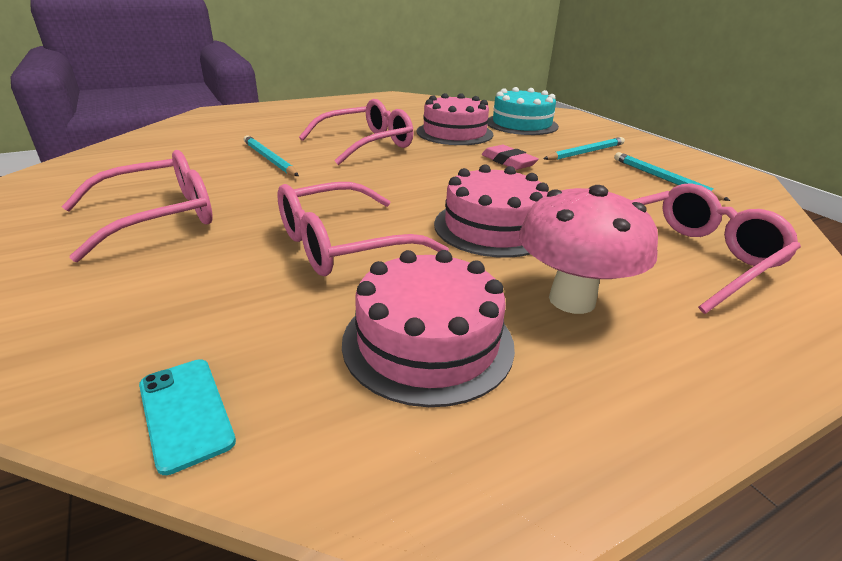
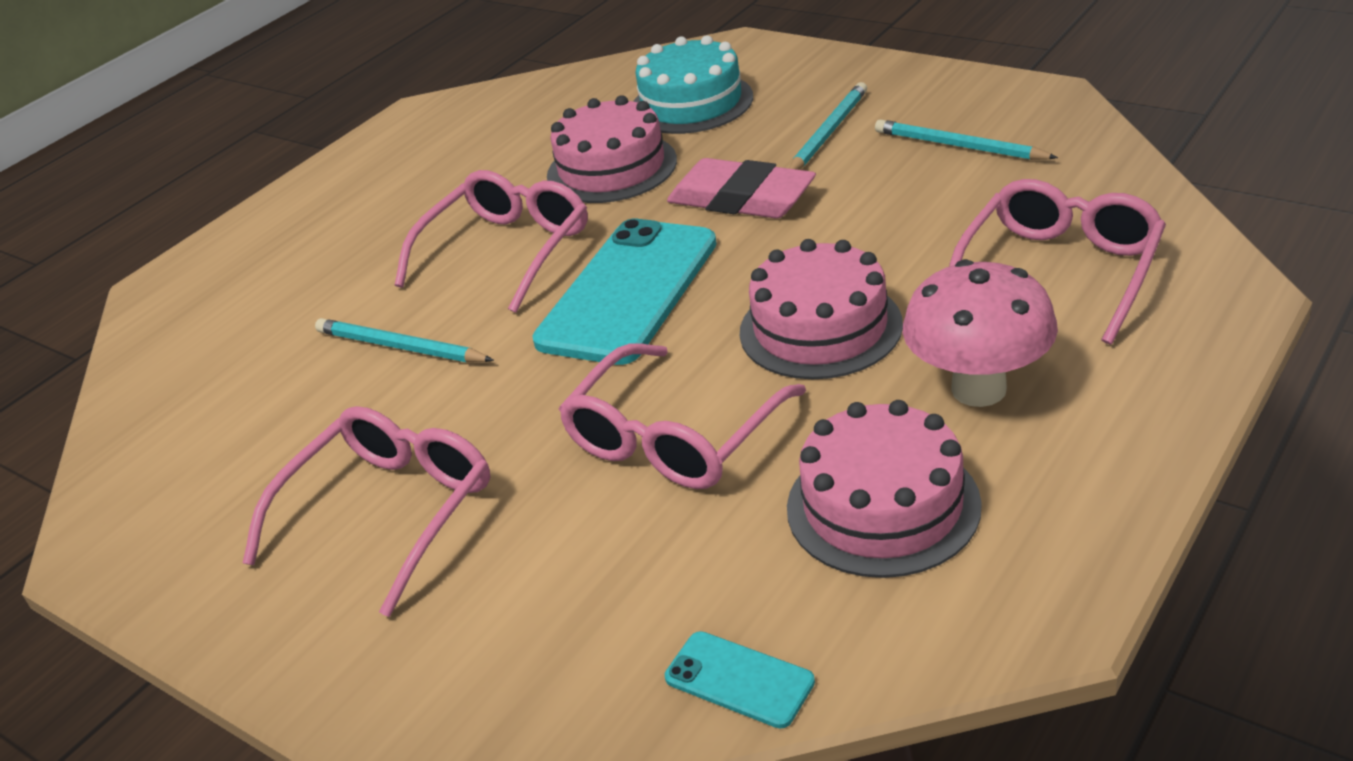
camera: 20 degrees left, 5 degrees up
pink eraser [482,145,539,170] -> pink eraser [667,158,816,219], size x1.57
none -> turquoise phone [532,219,717,365]

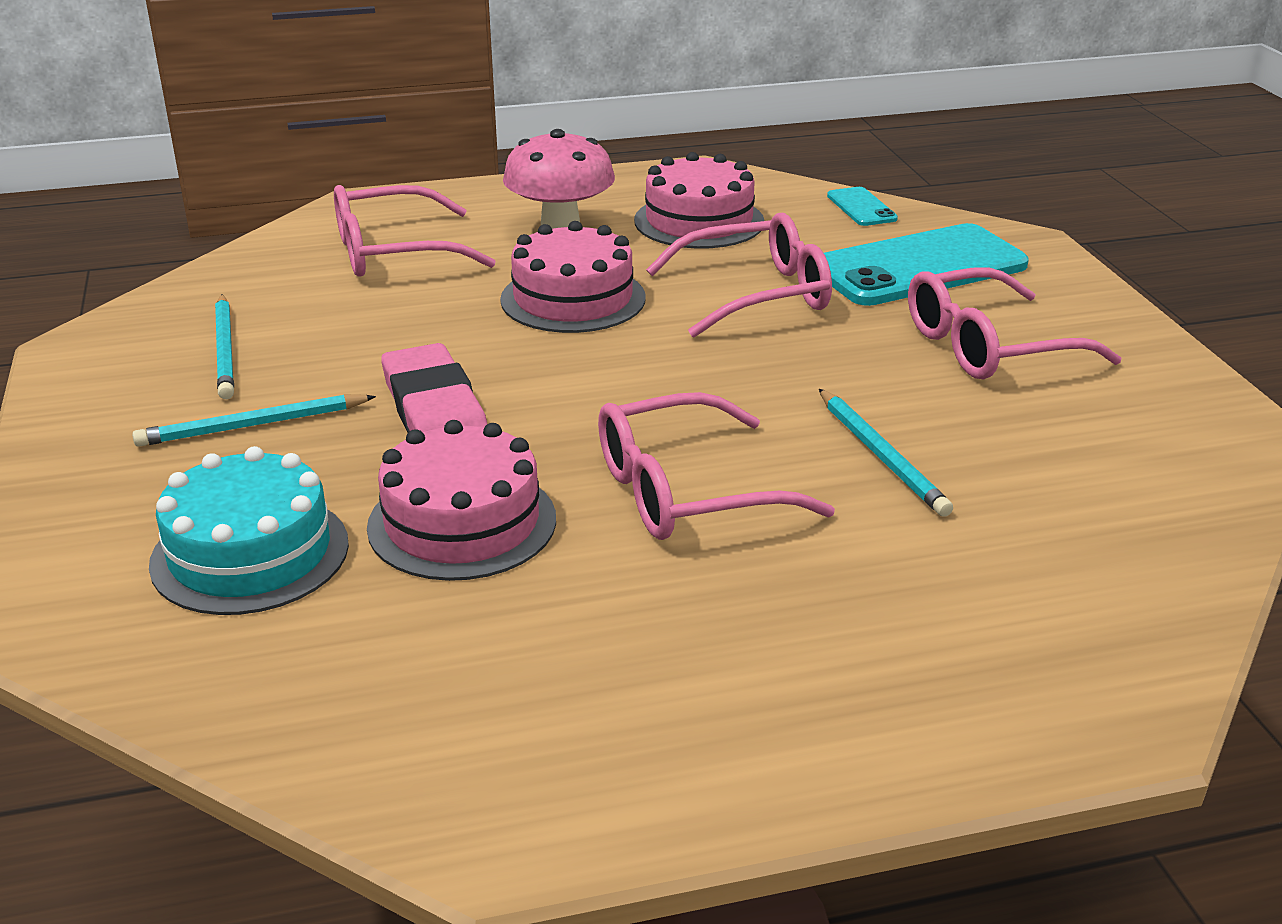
camera: 145 degrees left, 5 degrees down
turquoise phone [532,219,717,365] -> turquoise phone moved to [824,223,1029,306]

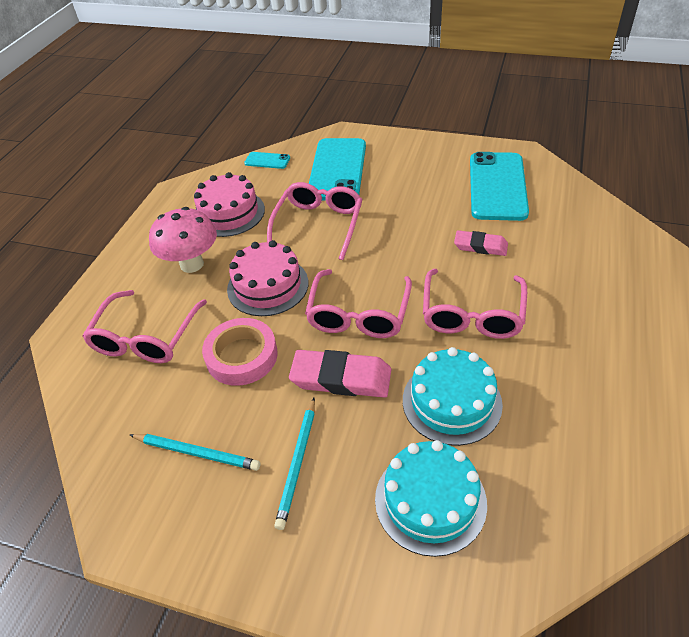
camera: 55 degrees left, 15 degrees up
pink cake [367,420,556,581] -> turquoise cake [403,347,503,446]
turquoise pencil [819,389,953,516] -> pink eraser [454,230,508,256]
pink glasses [908,267,1121,379] -> pink glasses moved to [305,269,412,338]
none -> pink tape [202,318,278,386]
none -> turquoise phone [470,152,529,221]

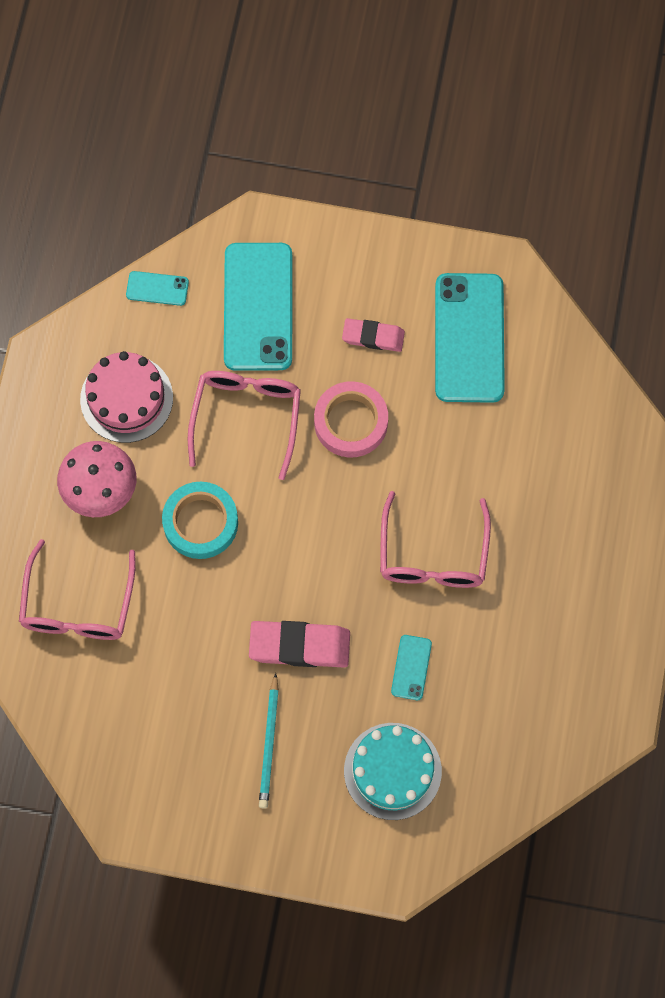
camera: 10 degrees left, 25 degrees up
turquoise pencil [130,434,260,471] -> none
pink tape [202,318,278,386] -> pink tape moved to [314,381,388,457]
pink cake [227,240,308,316] -> turquoise tape [162,482,238,559]
pink glasses [305,269,412,338] -> none
turquoise cake [403,347,503,446] -> turquoise phone [391,635,432,700]
pink eraser [454,230,508,256] -> pink eraser moved to [342,318,405,352]

